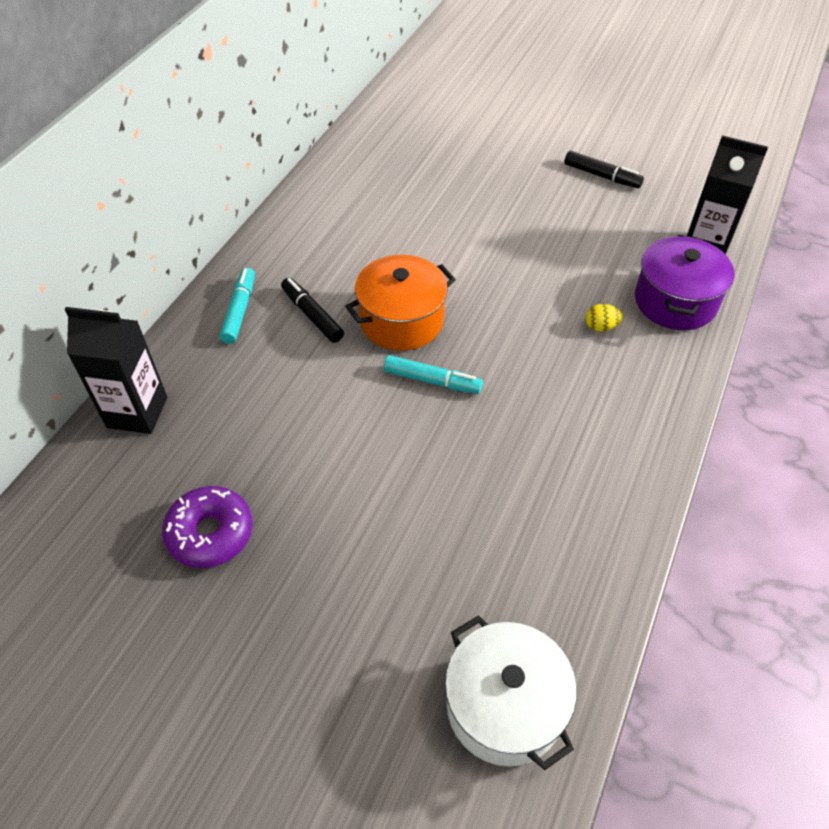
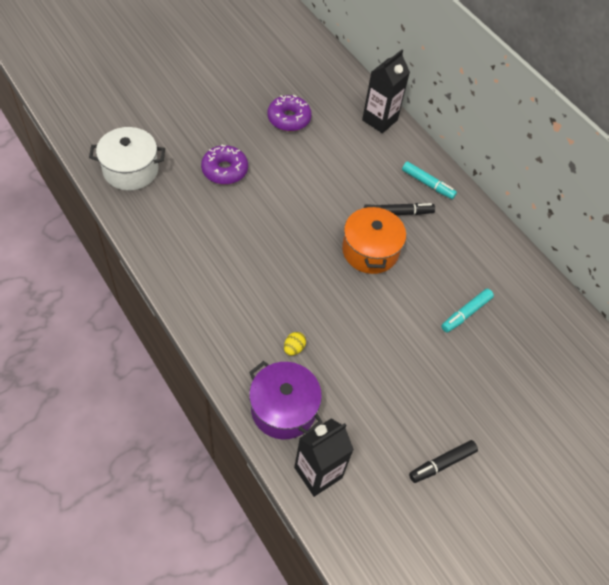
camera: 115 degrees right, 5 degrees up
turquoise marker [384,355,483,394] -> turquoise marker moved to [441,289,494,333]
none -> purple donut [201,144,248,185]

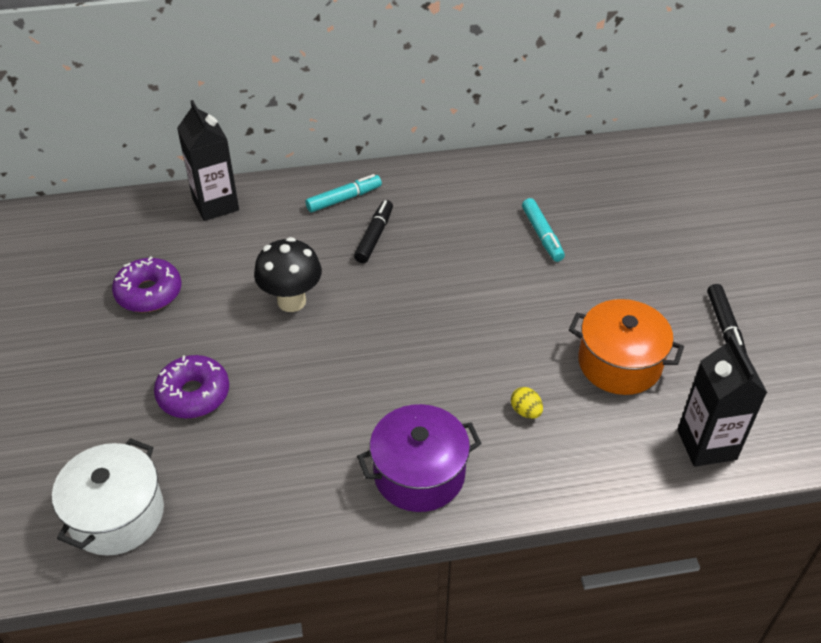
camera: 60 degrees left, 10 degrees down
purple pot [249,361,323,439] -> purple pot moved to [357,404,482,512]
orange pot [342,204,406,274] -> orange pot moved to [569,299,684,395]
none -> black mushroom [254,237,322,312]

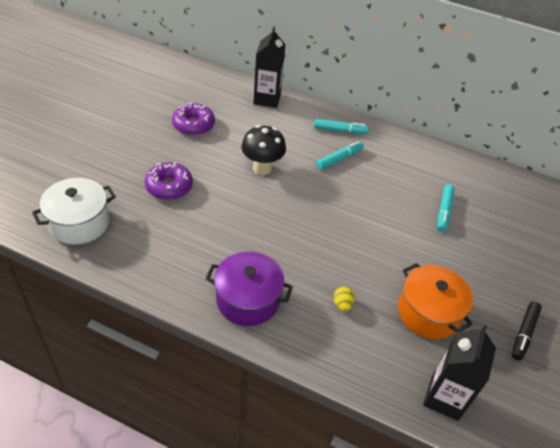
camera: 30 degrees right, 0 degrees up
black marker [354,200,393,263] -> turquoise marker [316,141,364,170]

